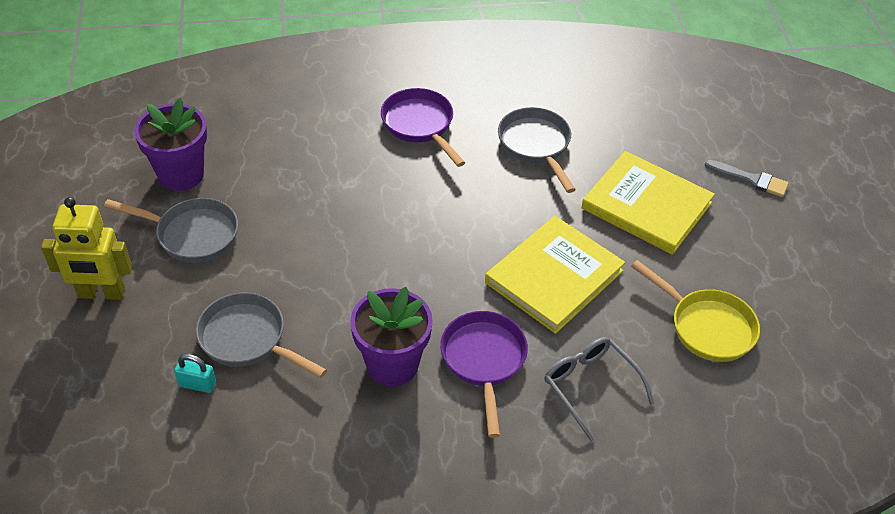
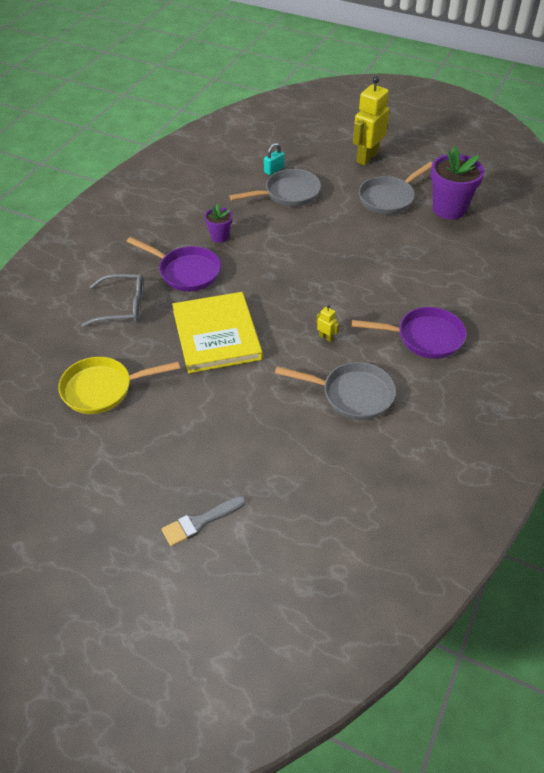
camera: 125 degrees right, 0 degrees up
purple flower pot [350,287,433,387] -> purple flower pot [205,204,233,243], size x0.53
yellow book [581,151,715,255] -> none
none -> yellow robot [316,305,339,342]

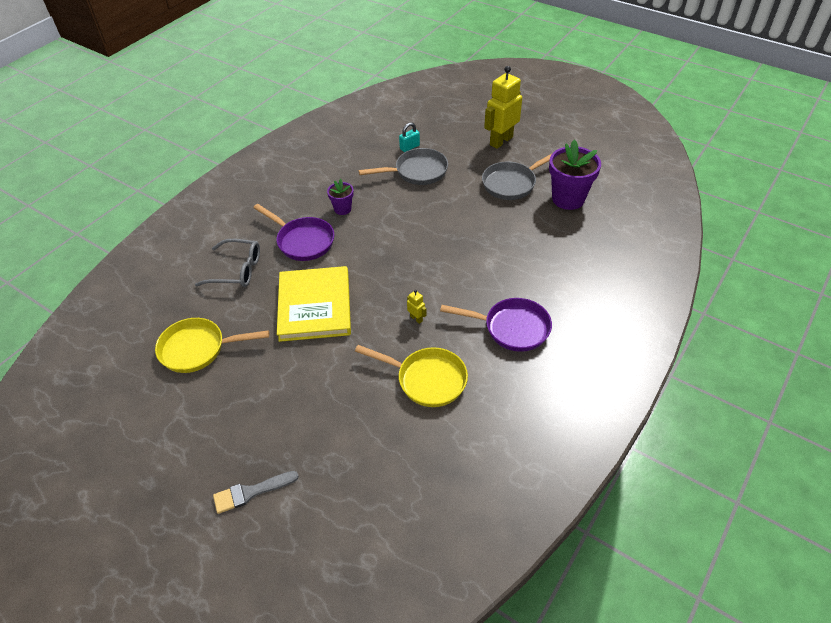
camera: 10 degrees right, 0 degrees up
grey pan [275,362,396,420] -> yellow pan [355,345,468,407]

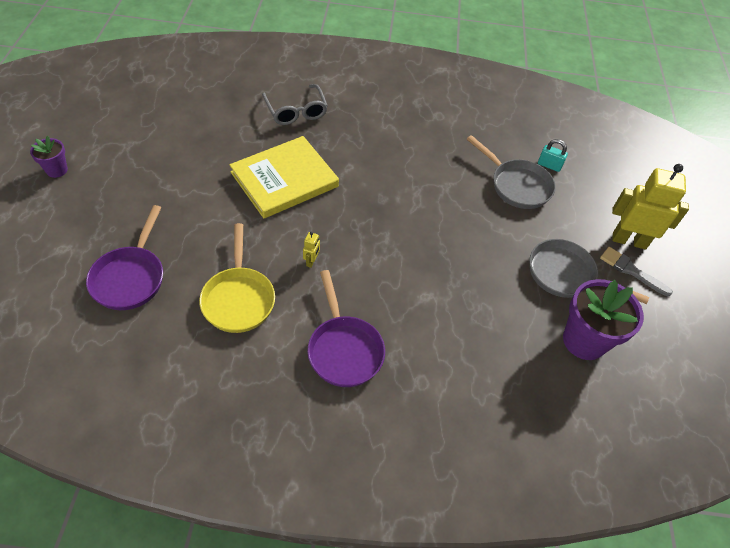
camera: 55 degrees right, 5 degrees up
yellow pan [155,318,269,373] -> none
grey brush [213,471,299,514] -> grey brush moved to [600,247,673,296]
purple pan [253,204,334,261] -> purple pan moved to [86,205,163,310]
purple flower pot [327,179,354,215] -> purple flower pot moved to [30,136,68,178]

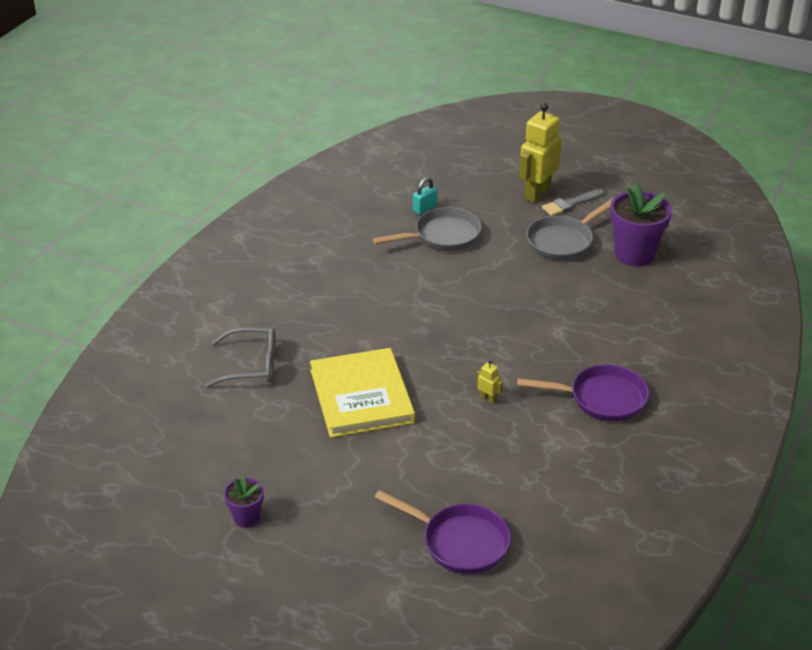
camera: 65 degrees left, 15 degrees down
purple flower pot [30,136,68,178] -> purple flower pot moved to [224,475,264,528]
yellow pan [199,223,275,333] -> none

